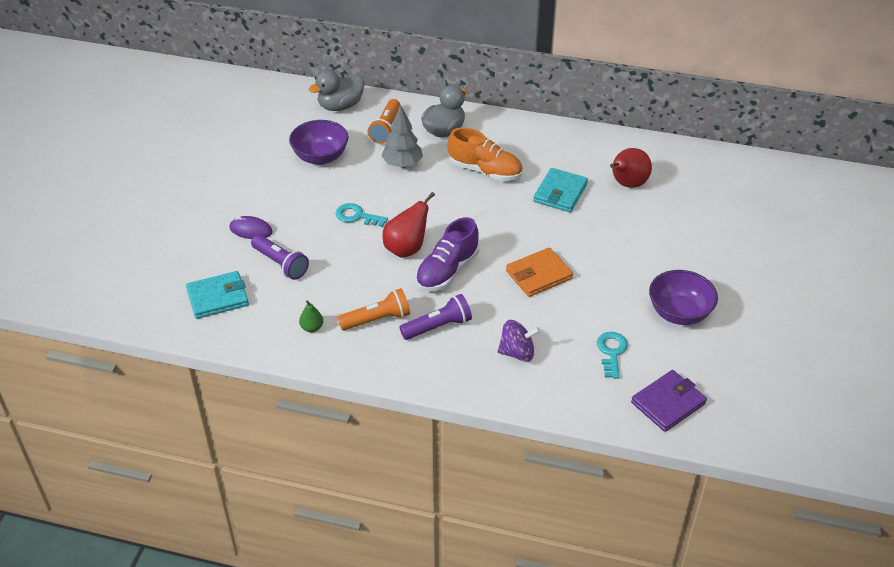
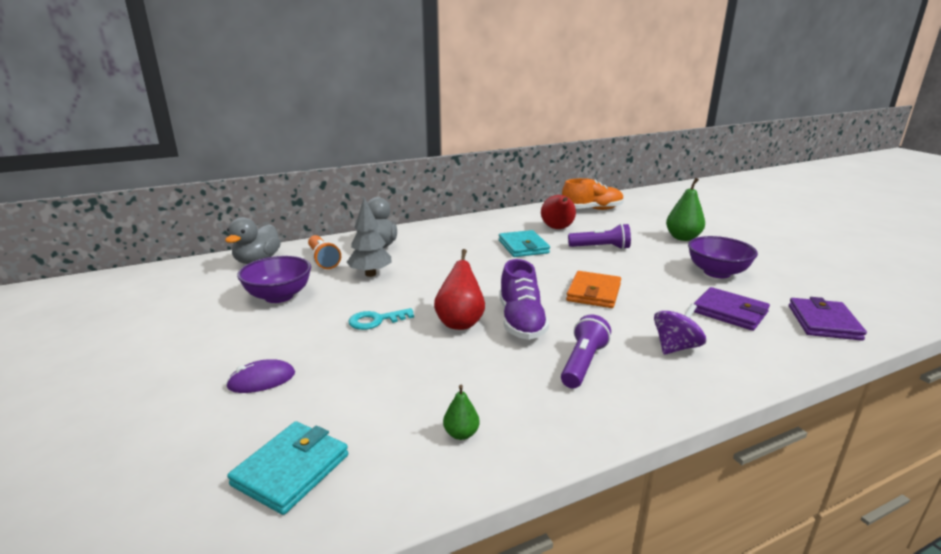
camera: 40 degrees left, 20 degrees down
purple flashlight [251,235,309,280] -> purple flashlight moved to [568,224,631,249]
orange flashlight [337,288,410,330] -> none
orange shoe [447,128,523,181] -> orange shoe moved to [562,178,624,210]
turquoise key [597,332,628,379] -> purple wallet [694,287,770,331]
none -> green pear [666,177,705,241]

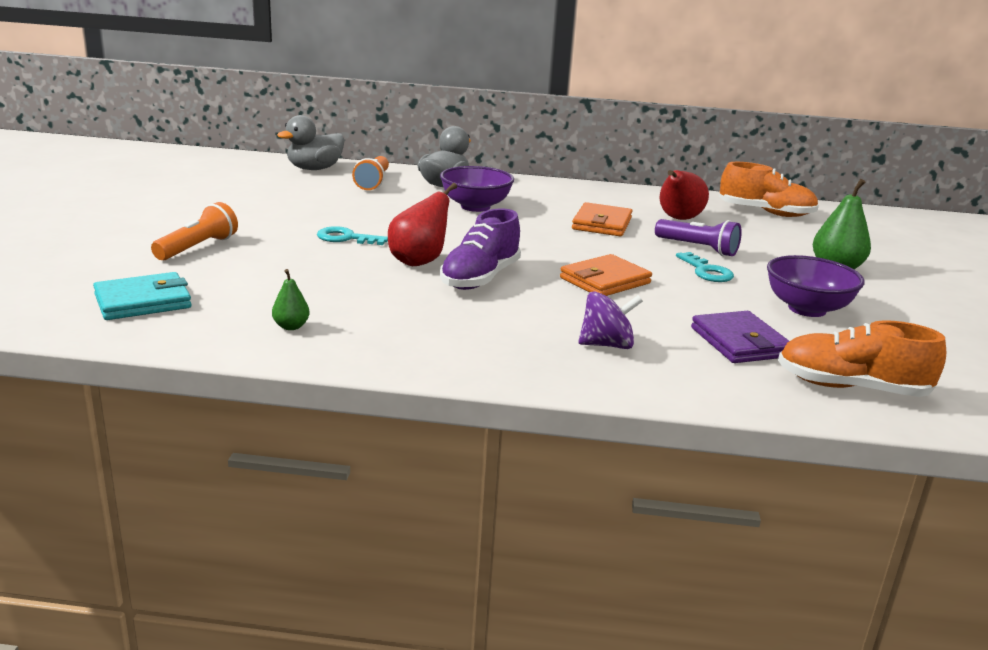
camera: 30 degrees right, 0 degrees up
purple mouse [226,359,295,393] -> orange flashlight [151,202,238,260]
purple bowl [237,256,311,303] -> purple bowl moved to [440,166,514,212]
grey tree [347,197,392,277] -> none
turquoise wallet [499,230,550,257] -> orange wallet [572,202,633,237]
purple flashlight [561,314,611,388] -> none
purple wallet [789,297,867,341] -> orange shoe [778,320,946,397]
none -> turquoise key [676,252,734,282]

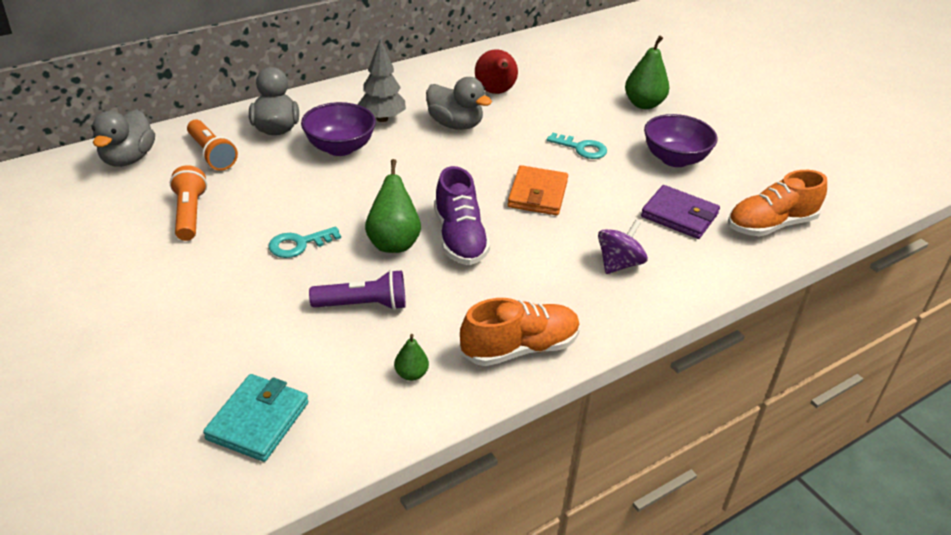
camera: 40 degrees left, 15 degrees up
orange flashlight [151,202,238,260] -> orange flashlight moved to [170,165,207,241]
red pear [388,183,457,266] -> green pear [365,159,421,253]
orange wallet [572,202,633,237] -> grey duck [426,77,492,130]
purple flashlight [655,219,742,256] -> purple flashlight moved to [309,270,405,310]
orange shoe [719,162,819,217] -> orange shoe moved to [460,298,580,366]
none -> grey tree [357,38,406,122]

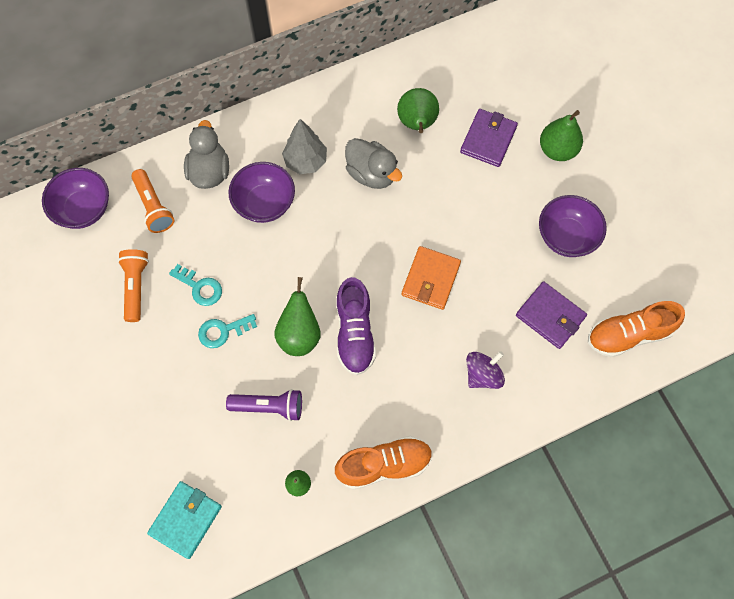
camera: 10 degrees right, 30 degrees up
grey duck [92,109,155,167] -> purple bowl [42,168,109,229]
red pear [475,49,518,94] -> green pear [397,88,439,133]
turquoise key [547,133,607,159] -> turquoise key moved to [169,264,222,306]
none -> purple wallet [460,109,518,167]

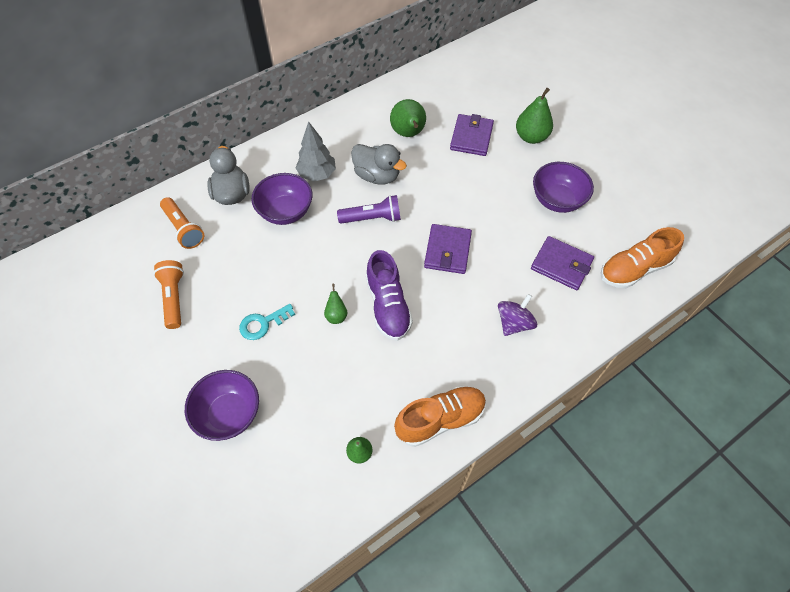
camera: 10 degrees left, 10 degrees down
purple bowl [42,168,109,229] -> purple bowl moved to [185,370,259,441]
turquoise wallet [147,481,222,559] -> none
turquoise key [169,264,222,306] -> none
purple flashlight [226,389,302,421] -> purple flashlight moved to [337,195,401,224]
green pear [274,277,320,356] -> green pear [324,284,348,324], size x0.53
orange wallet [402,246,461,310] -> purple wallet [424,224,472,274]

